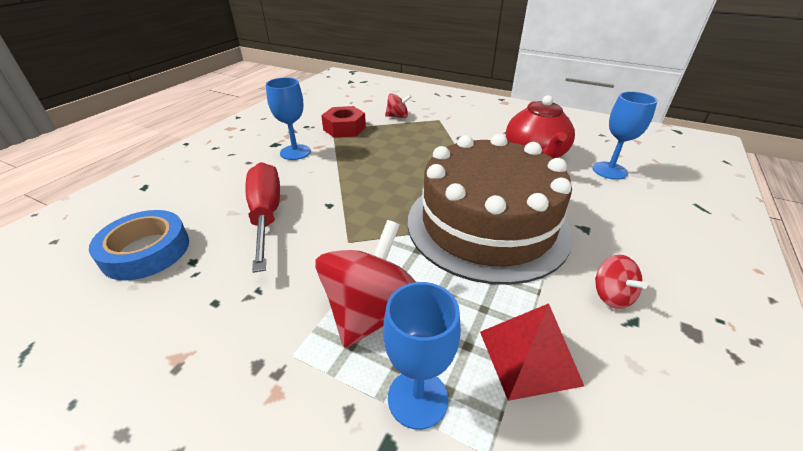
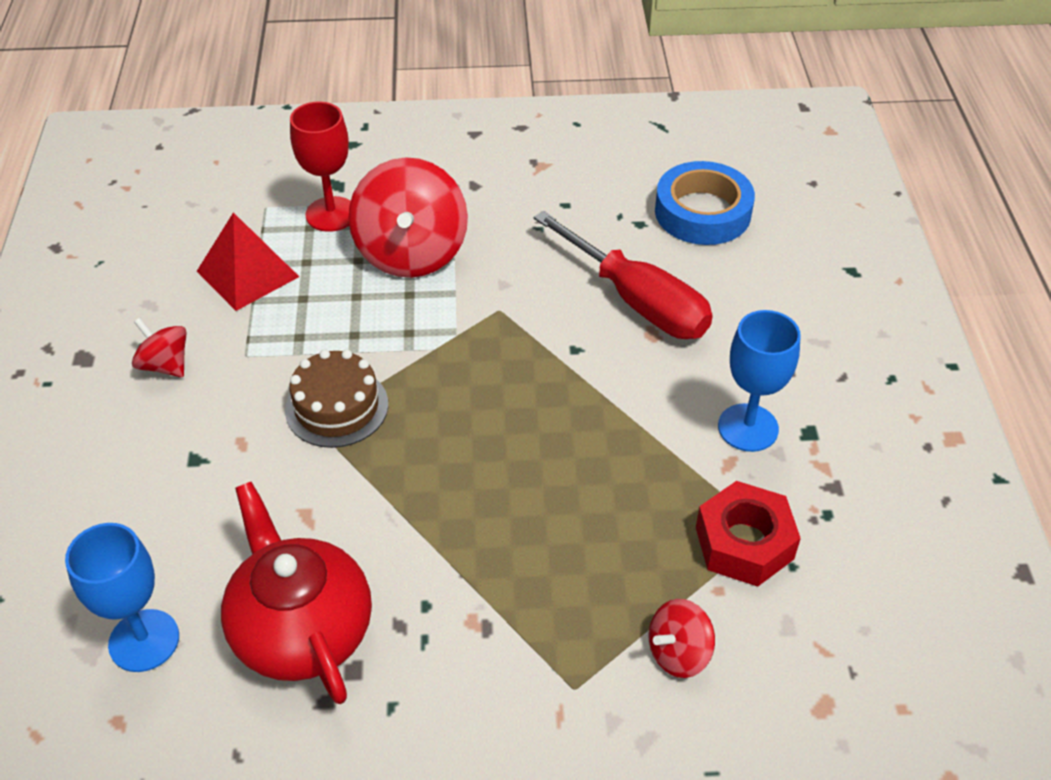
camera: 150 degrees right, 10 degrees up
blue goblet [383,282,461,430] -> red goblet [290,101,351,232]
brown cake [408,134,573,285] -> brown cake [285,349,388,448], size x0.42

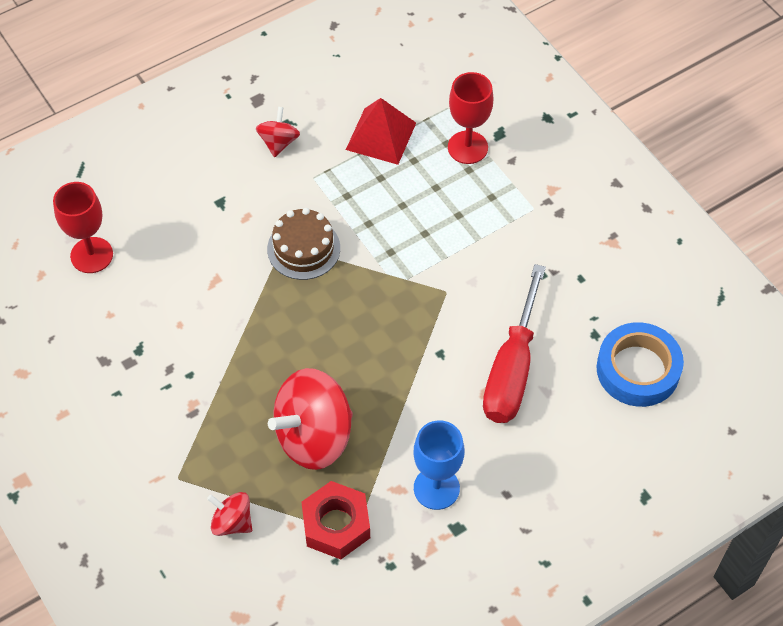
camera: 60 degrees right, 10 degrees up
blue goblet [65,523,179,672] -> red goblet [53,182,113,273]
red teapot [221,482,372,704] -> none
red spinning top [348,157,468,278] -> red spinning top moved to [268,368,353,470]

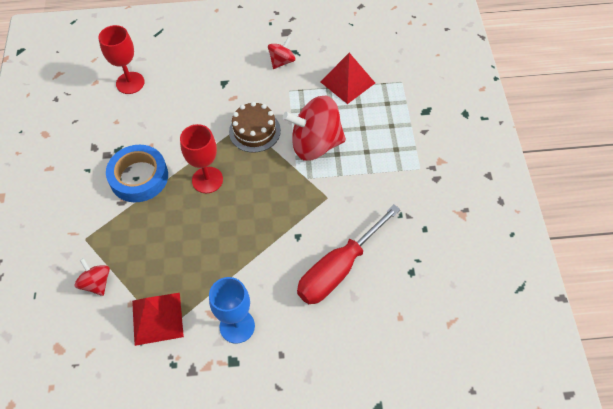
camera: 30 degrees right, 0 degrees up
red spinning top [268,368,353,470] -> red spinning top moved to [283,95,346,161]
red nut [301,481,370,559] -> red pyramid [132,293,184,346]
red goblet [448,72,494,164] -> red goblet moved to [180,124,223,193]
blue tape [597,322,684,407] -> blue tape moved to [106,145,168,202]

